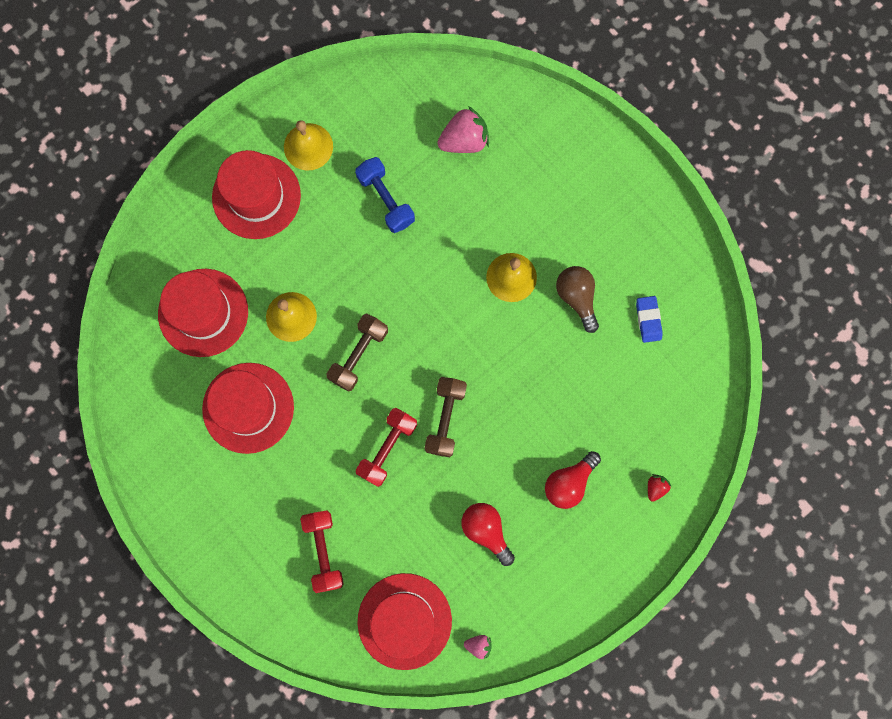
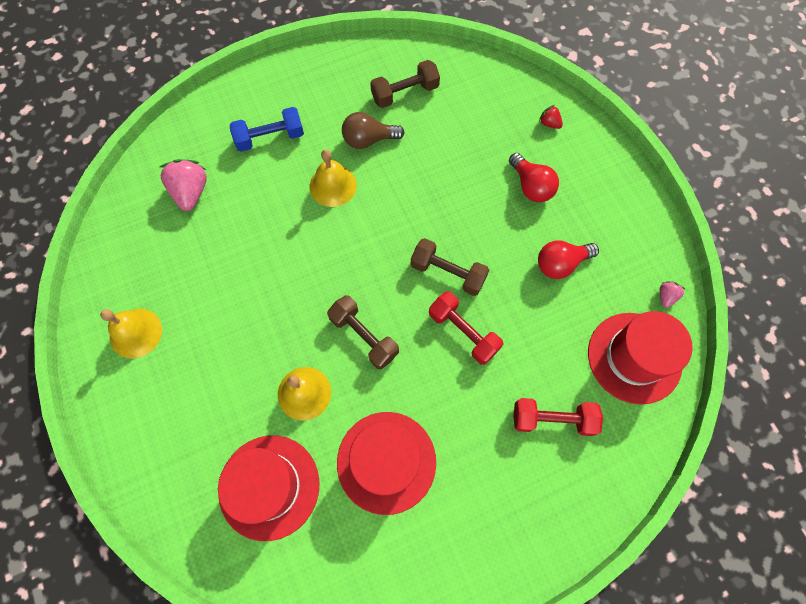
camera: 75 degrees left, 10 degrees down
red hat [212,150,301,239] -> none
blue dumbbell [355,157,415,233] -> blue dumbbell moved to [230,107,304,152]
blue eraser [636,296,663,343] -> brown dumbbell [370,60,440,108]

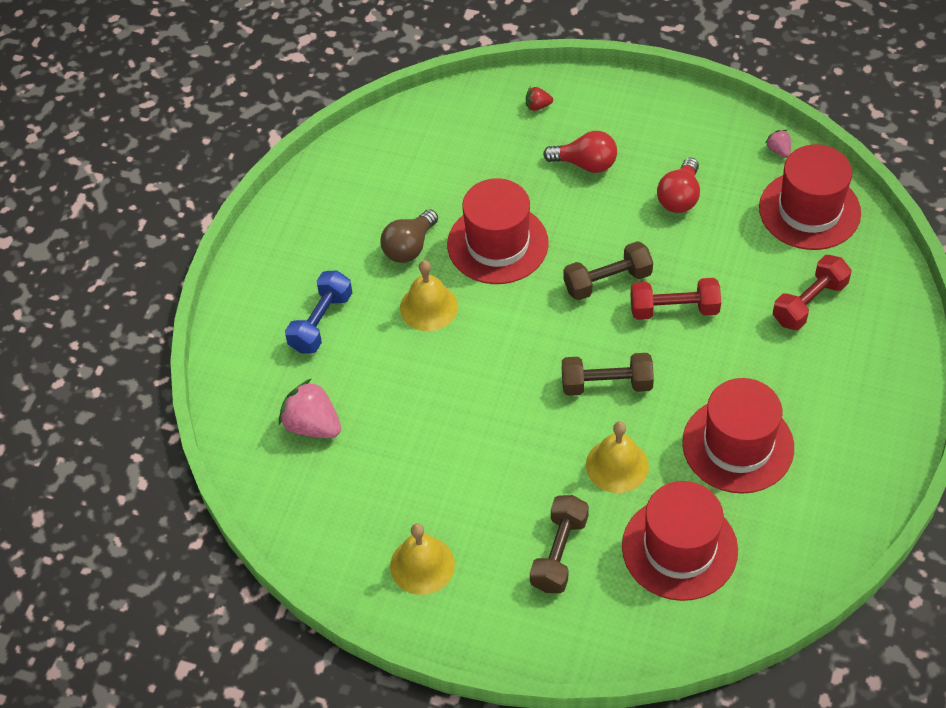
camera: 45 degrees left, 15 degrees down
brown dumbbell [370,60,440,108] -> brown dumbbell moved to [530,495,589,593]
none -> red hat [447,178,549,284]

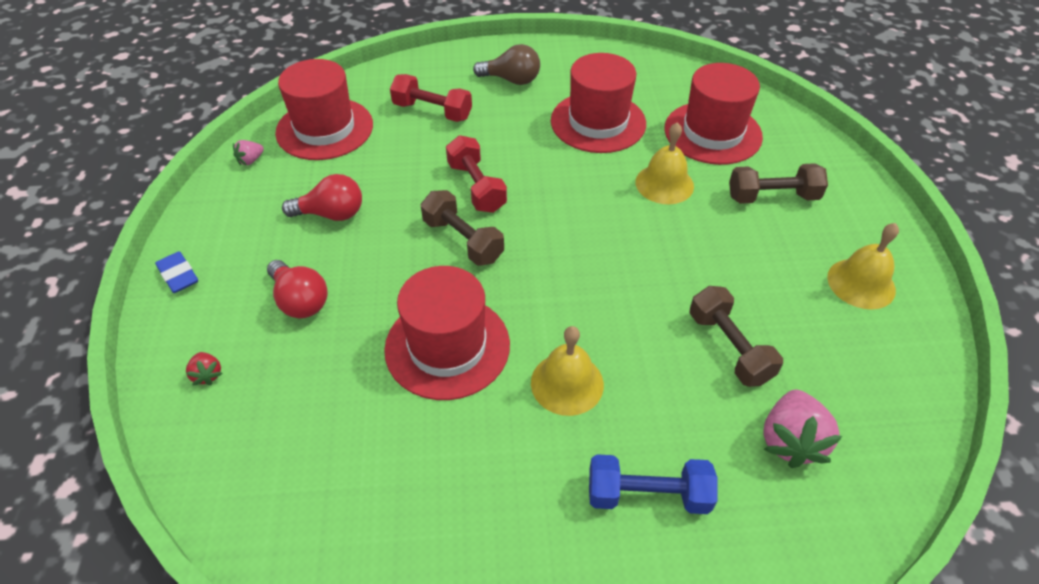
camera: 115 degrees left, 5 degrees down
brown light bulb [380,209,438,263] -> brown light bulb moved to [473,44,540,85]
red light bulb [543,131,617,173] -> red light bulb turned 150 degrees clockwise [267,260,328,318]
brown dumbbell [562,353,654,396] -> brown dumbbell moved to [690,286,783,387]
none -> blue eraser [155,251,198,293]

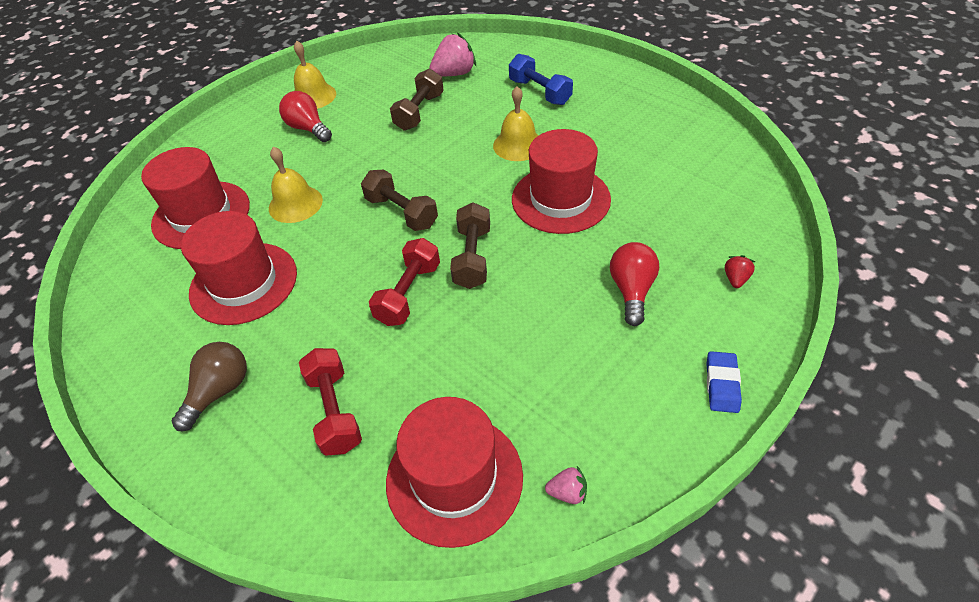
camera: 130 degrees left, 0 degrees up
red light bulb [282,174,362,221] -> red light bulb moved to [279,91,332,142]
brown light bulb [473,44,540,85] -> brown light bulb turned 60 degrees clockwise [172,342,247,431]
brown dumbbell [729,163,828,204] -> brown dumbbell moved to [361,170,438,231]

